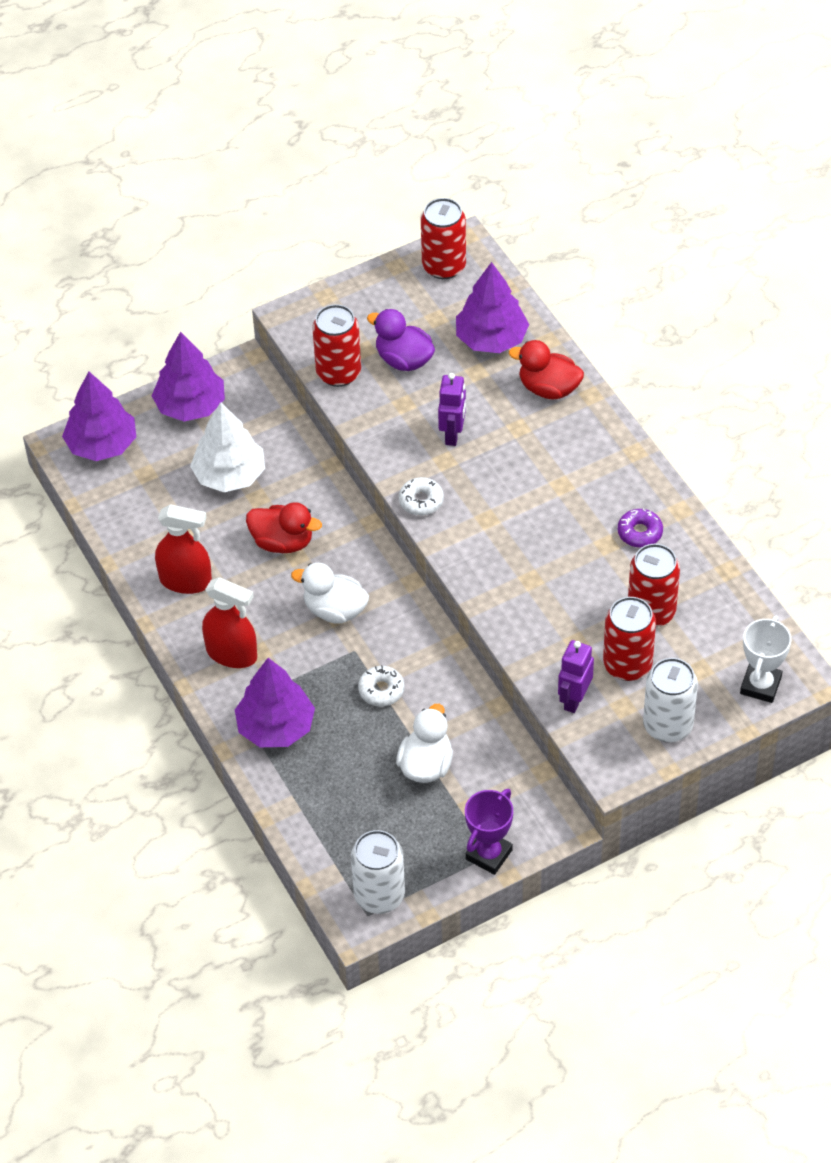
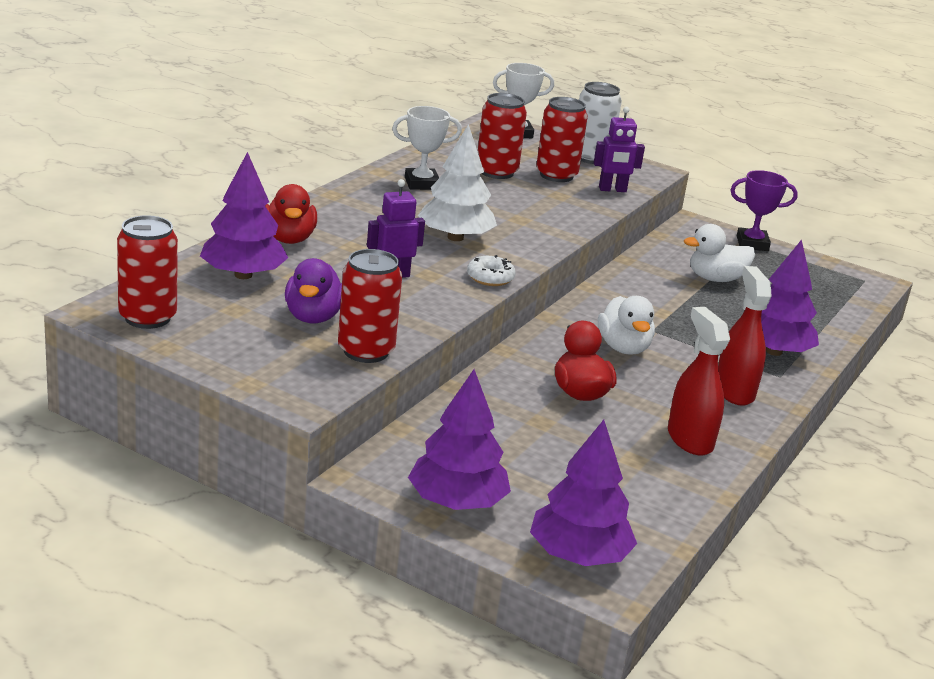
camera: 125 degrees left, 25 degrees down
white tree [190,402,265,492] -> white tree moved to [418,124,497,241]
white can [351,830,405,914] -> none
white donut [358,665,405,707] -> none
purple donut [618,508,663,548] -> white trophy [392,106,462,190]

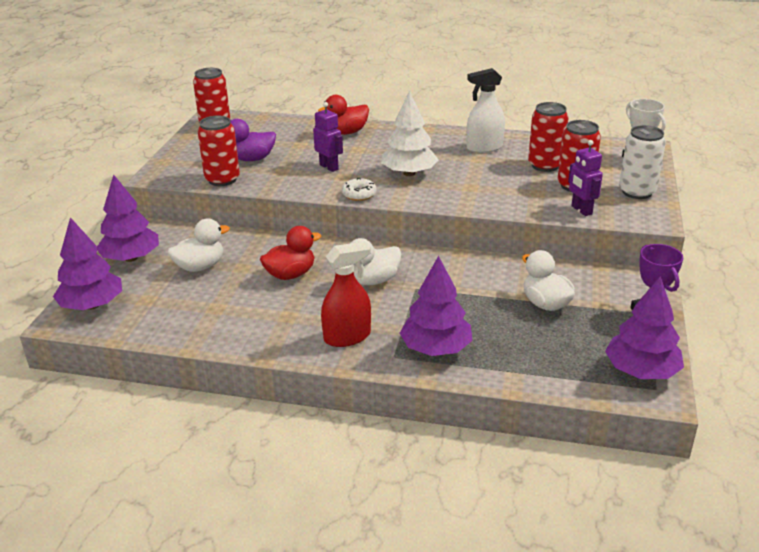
camera: 75 degrees right, 5 degrees up
purple tree [200,152,288,279] -> purple tree moved to [605,276,684,379]
white trophy [392,106,462,190] -> white spray bottle [466,68,505,153]
red spray bottle [668,307,730,455] -> none
none -> white duck [168,219,230,272]

